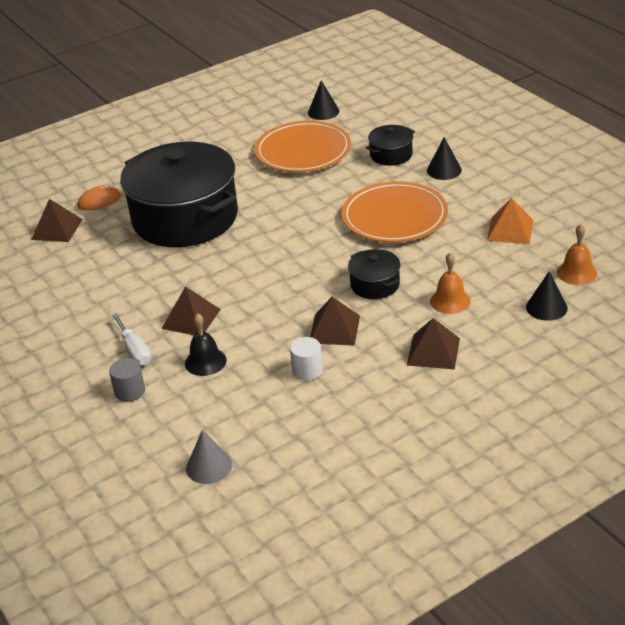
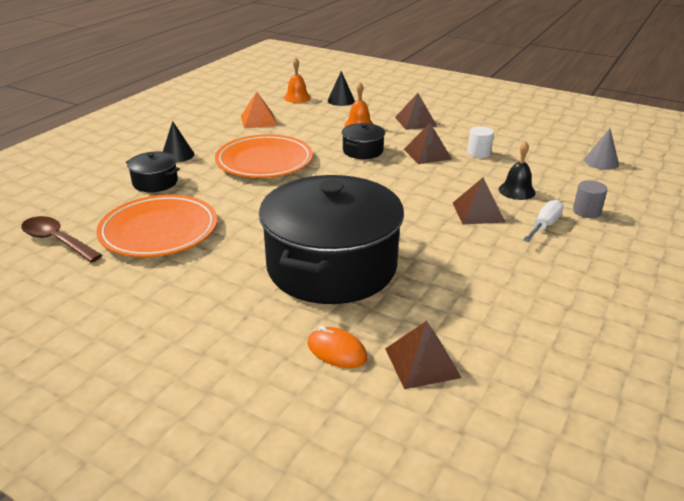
camera: 120 degrees left, 5 degrees down
black cone [308,80,339,120] -> brown spoon [21,216,102,263]

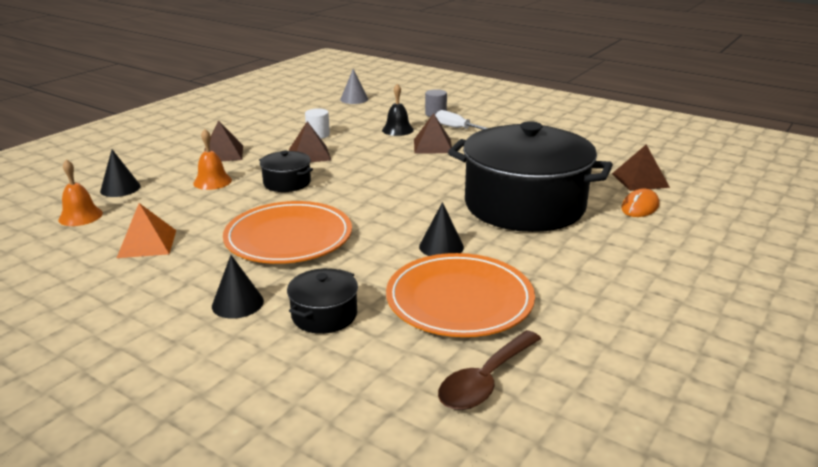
camera: 85 degrees left, 5 degrees down
none -> black cone [419,202,464,256]

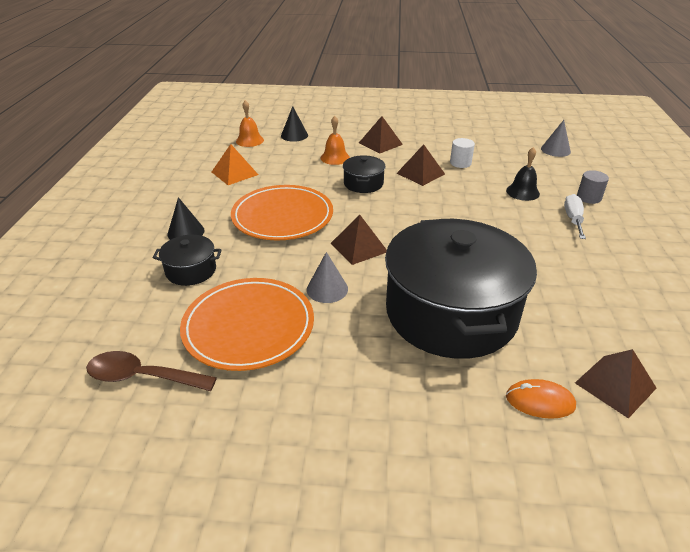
camera: 60 degrees right, 10 degrees up
brown pyramid [414,113,452,154] -> brown pyramid moved to [331,215,387,265]
black cone [419,202,464,256] -> grey cone [307,252,348,303]

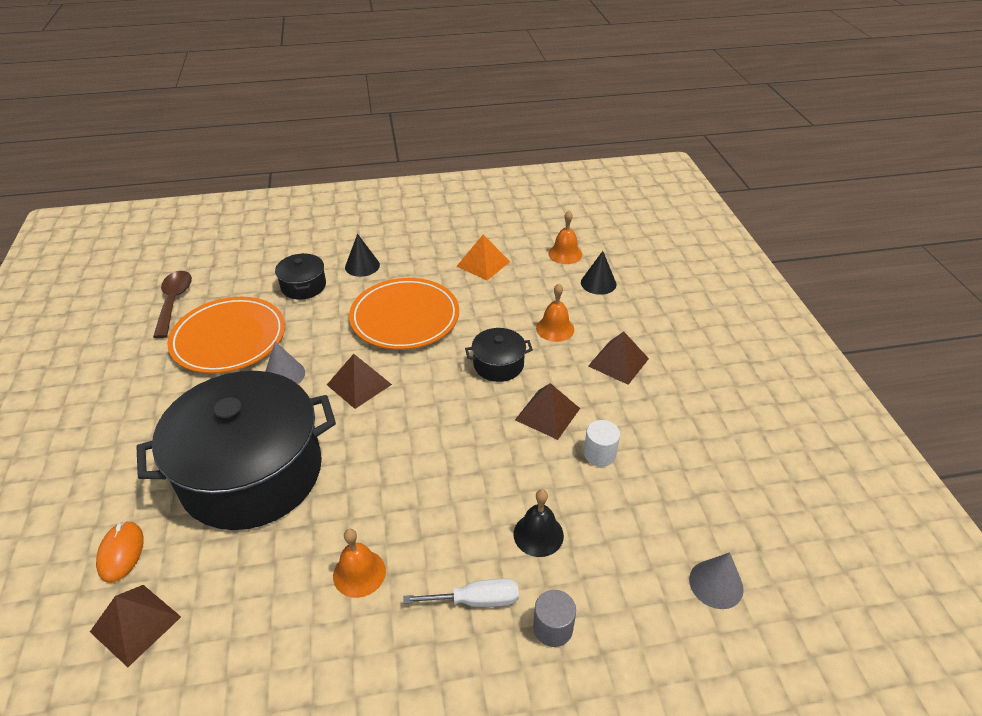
camera: 75 degrees right, 5 degrees up
none -> orange bell [333,529,386,598]

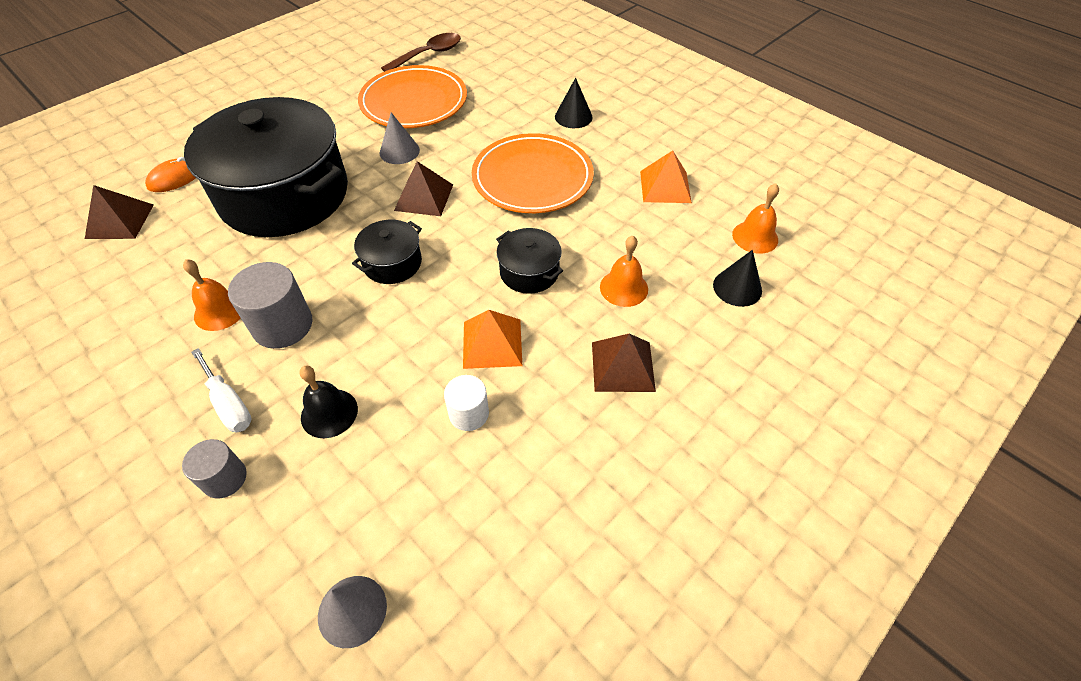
camera: 55 degrees right, 10 degrees up
black pot [275,253,326,300] -> black pot moved to [352,220,422,284]
brown pyramid [515,383,580,440] -> orange pyramid [463,310,522,369]
none -> grey cylinder [228,262,312,349]

